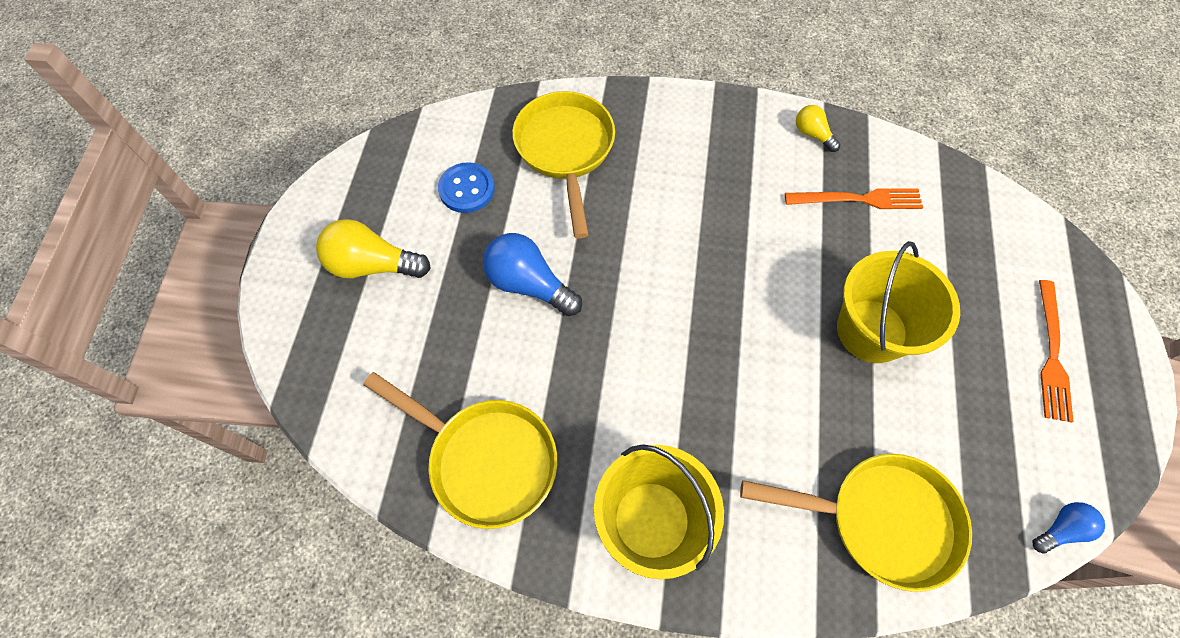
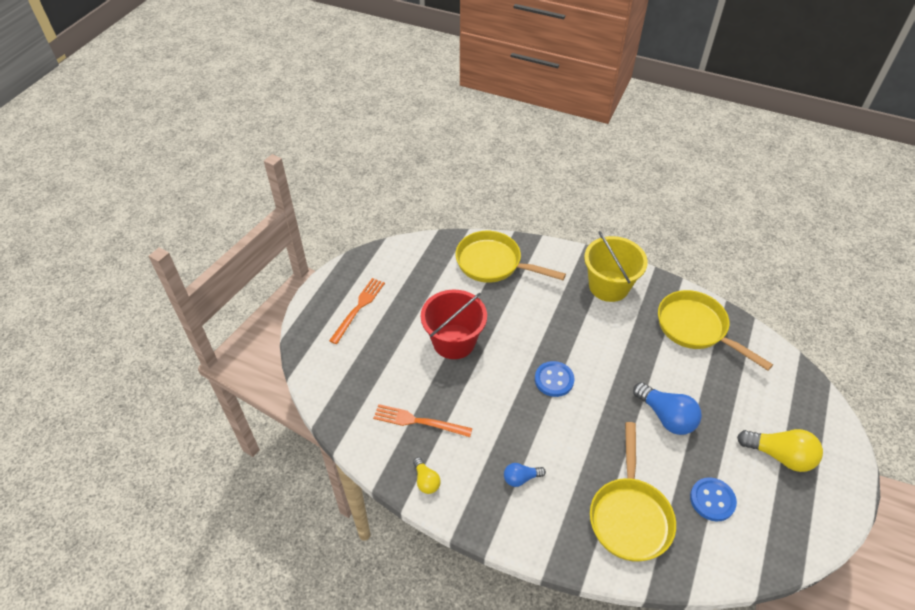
camera: 165 degrees left, 15 degrees down
yellow bucket [837,241,960,363] -> red bucket [421,290,487,359]
blue light bulb [1032,502,1105,554] -> blue light bulb moved to [504,463,546,487]
none -> blue button [535,361,575,397]

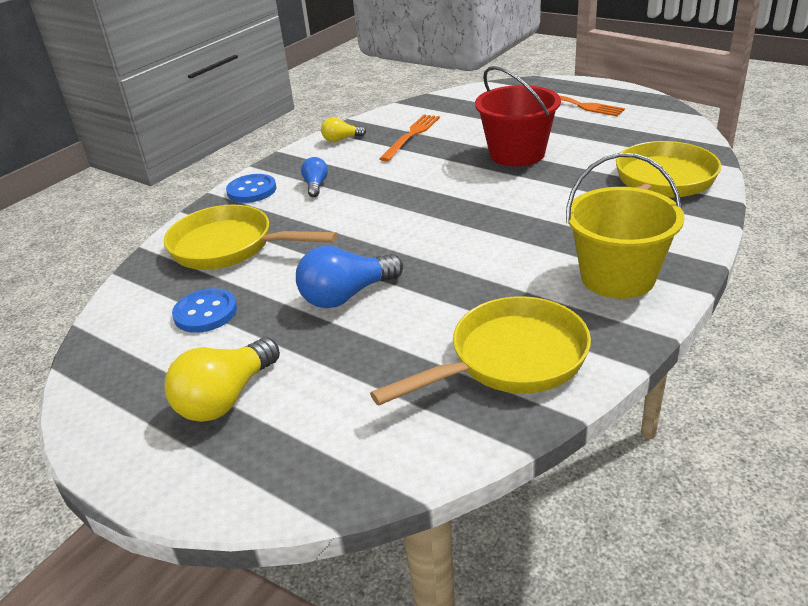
camera: 105 degrees right, 15 degrees down
blue button [535,361,575,397] -> blue button moved to [226,174,277,203]

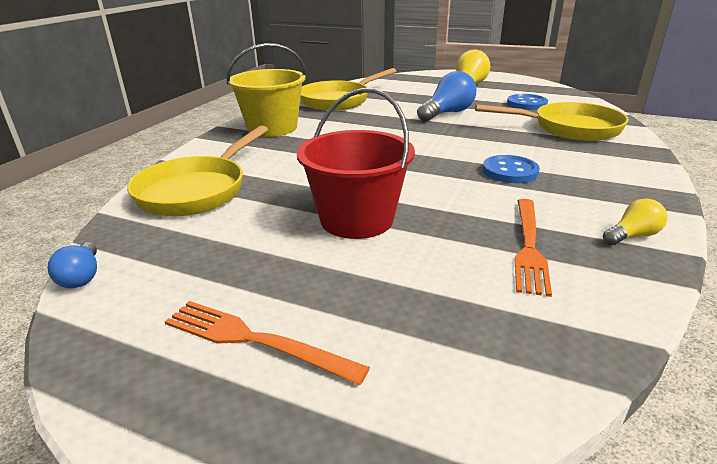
camera: 165 degrees right, 5 degrees down
blue button [226,174,277,203] -> blue button moved to [483,155,540,183]
blue light bulb [301,157,328,197] -> blue light bulb moved to [48,242,97,288]

